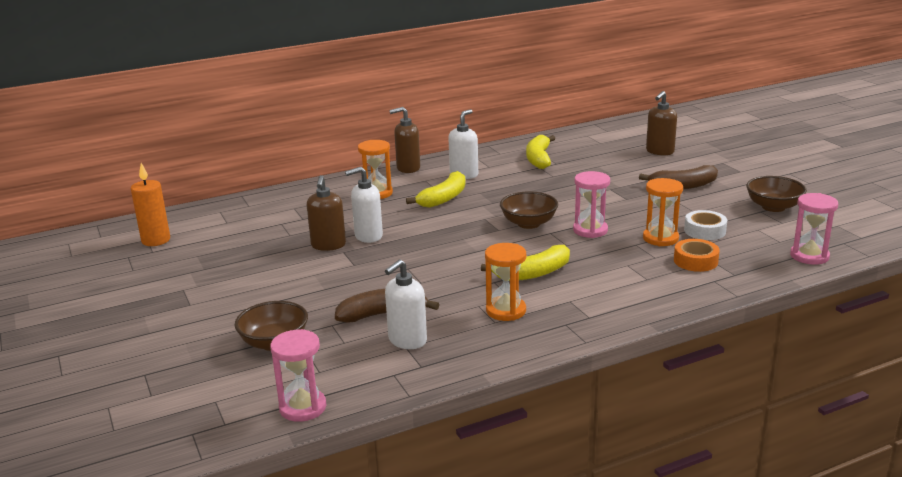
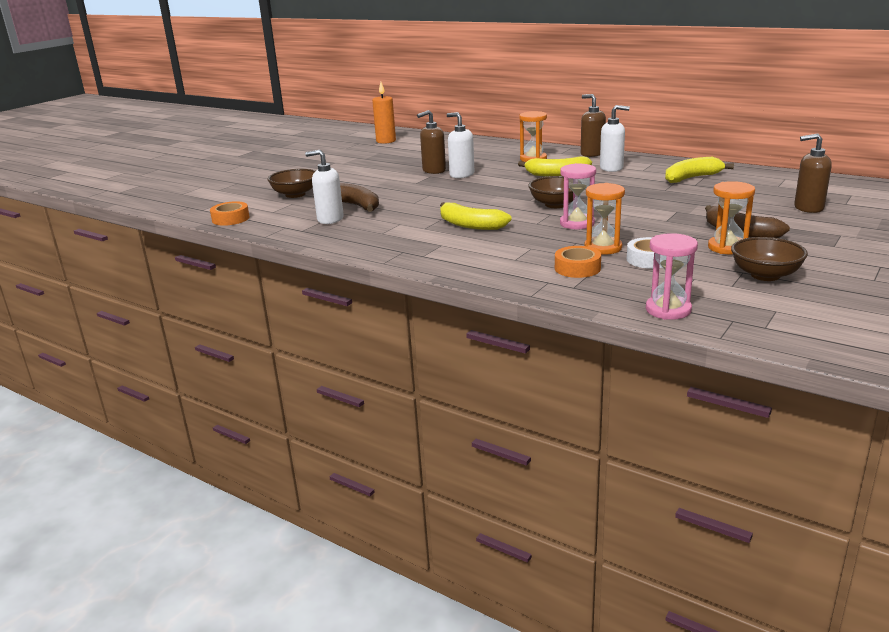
camera: 60 degrees right, 0 degrees up
pink hourglass [270,329,326,422] -> orange tape [210,201,249,226]
orange hourglass [485,243,526,321] -> orange hourglass moved to [708,181,755,255]

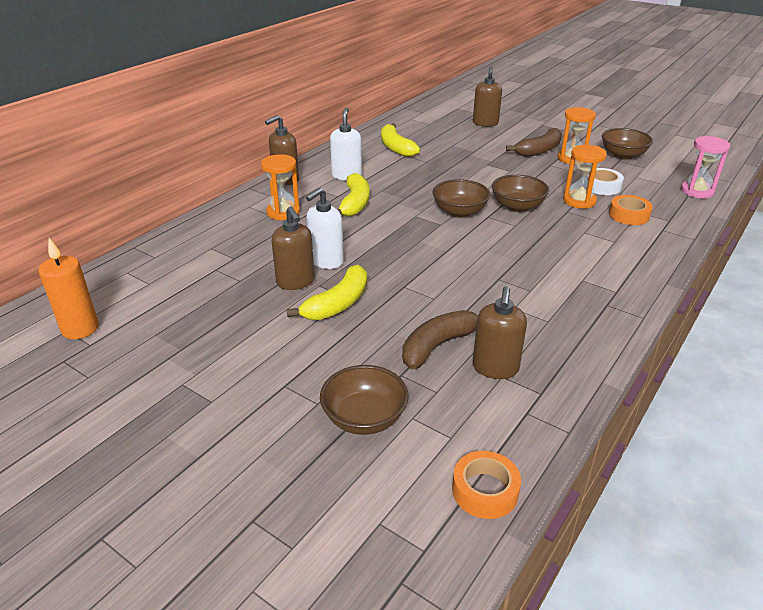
camera: 90 degrees left, 10 degrees up
white soap dispenser [305,150,344,224] -> brown soap dispenser [473,286,527,379]
yellow banana [440,202,512,230] -> yellow banana moved to [286,265,367,320]
pink hourglass [560,163,596,229] -> brown bowl [492,175,549,212]

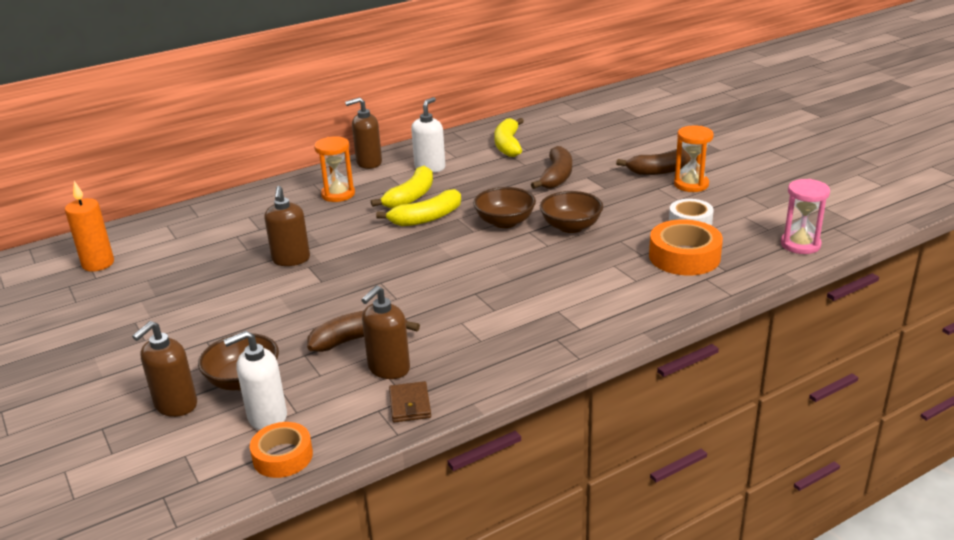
camera: 25 degrees right, 5 degrees down
yellow banana [286,265,367,320] -> yellow banana moved to [376,189,461,226]
white soap dispenser [306,188,344,269] -> white soap dispenser moved to [224,331,287,430]
brown soap dispenser [473,67,502,127] -> brown soap dispenser moved to [132,321,197,417]
orange hourglass [563,145,607,209] -> none
brown bowl [602,128,653,160] -> none
orange tape [609,195,653,225] -> orange tape [649,219,723,276], size x1.54
none -> brown wallet [389,381,431,423]
none -> brown banana [531,146,572,189]

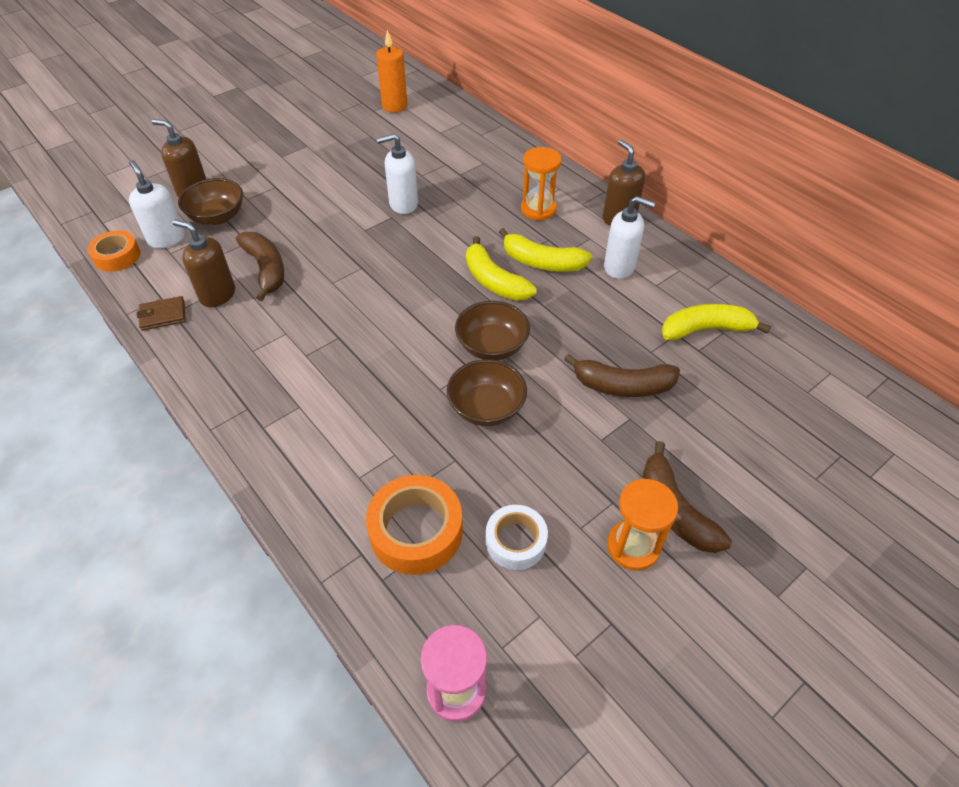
camera: 80 degrees right, 20 degrees up
brown soap dispenser [264,186,310,266] -> white soap dispenser [377,134,418,214]

